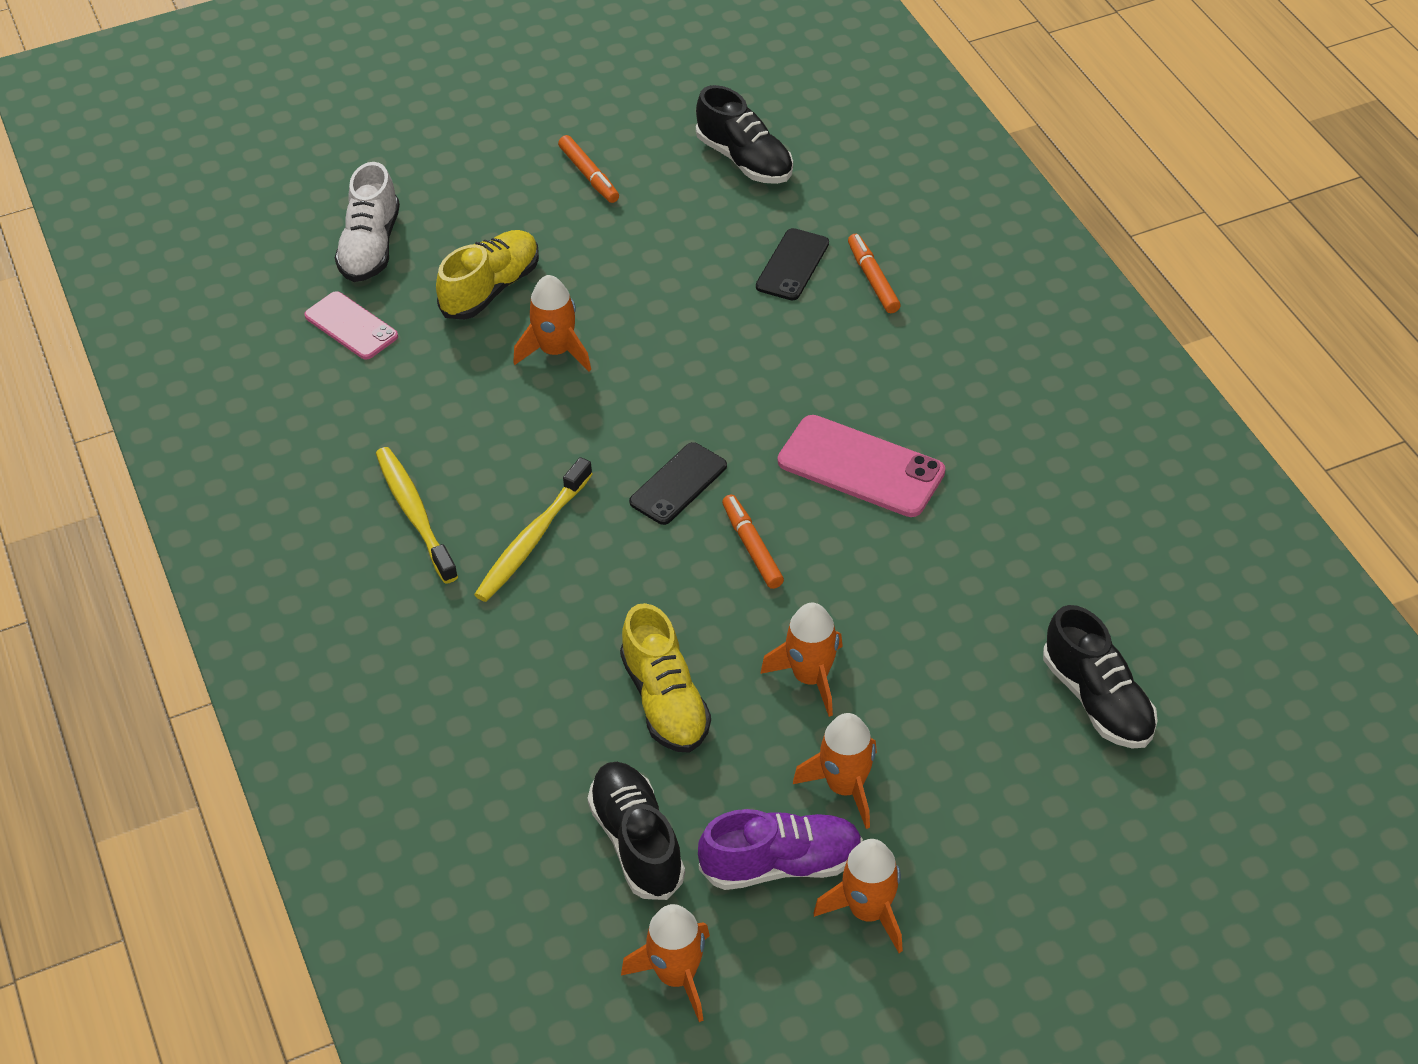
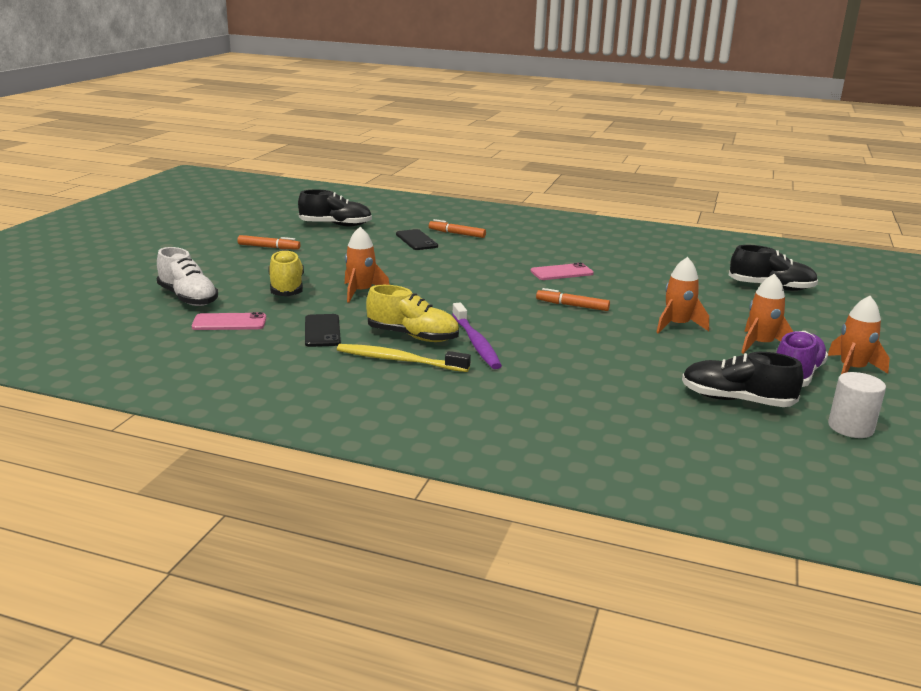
camera: 50 degrees left, 25 degrees down
yellow toothbrush [474,457,592,602] -> purple toothbrush [452,303,502,369]
yellow shoe [620,603,711,753] -> yellow shoe moved to [366,285,459,342]
orange rocket [621,904,710,1022] -> white cylinder [828,372,886,438]
black phone [629,442,727,525] -> black phone moved to [305,314,341,347]
pink phone [778,415,945,517] -> pink phone [530,263,594,280], size x0.65

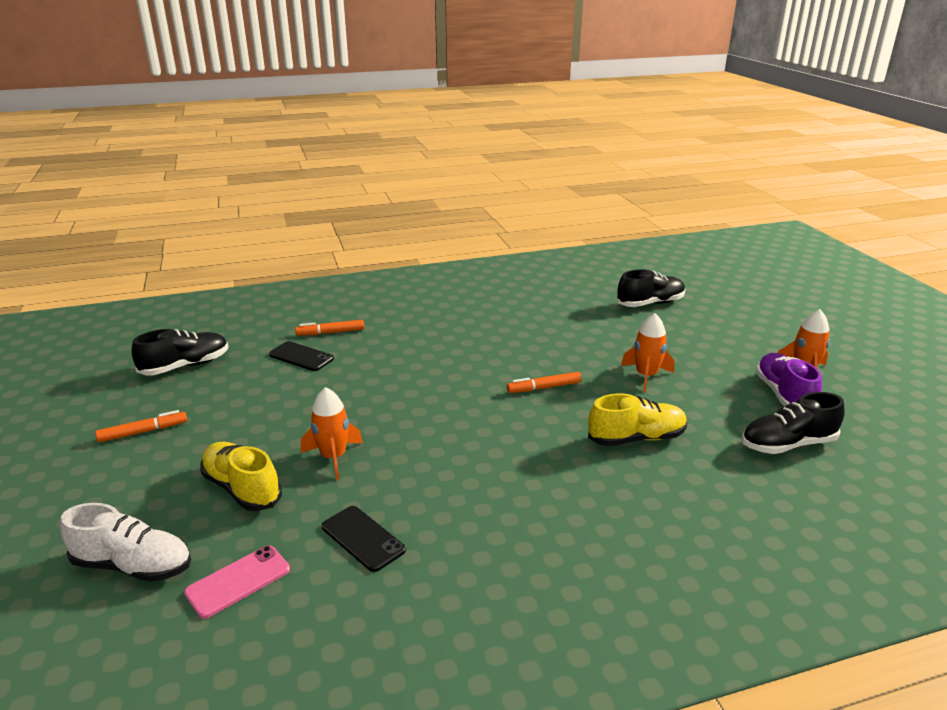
camera: 35 degrees left, 5 degrees up
yellow toothbrush [337,344,471,372] -> none
yellow shoe [366,285,459,342] -> yellow shoe moved to [588,393,687,446]
purple toothbrush [452,303,502,369] -> none
pink phone [530,263,594,280] -> none
orange rocket [741,274,793,354] -> none
white cylinder [828,372,886,438] -> none

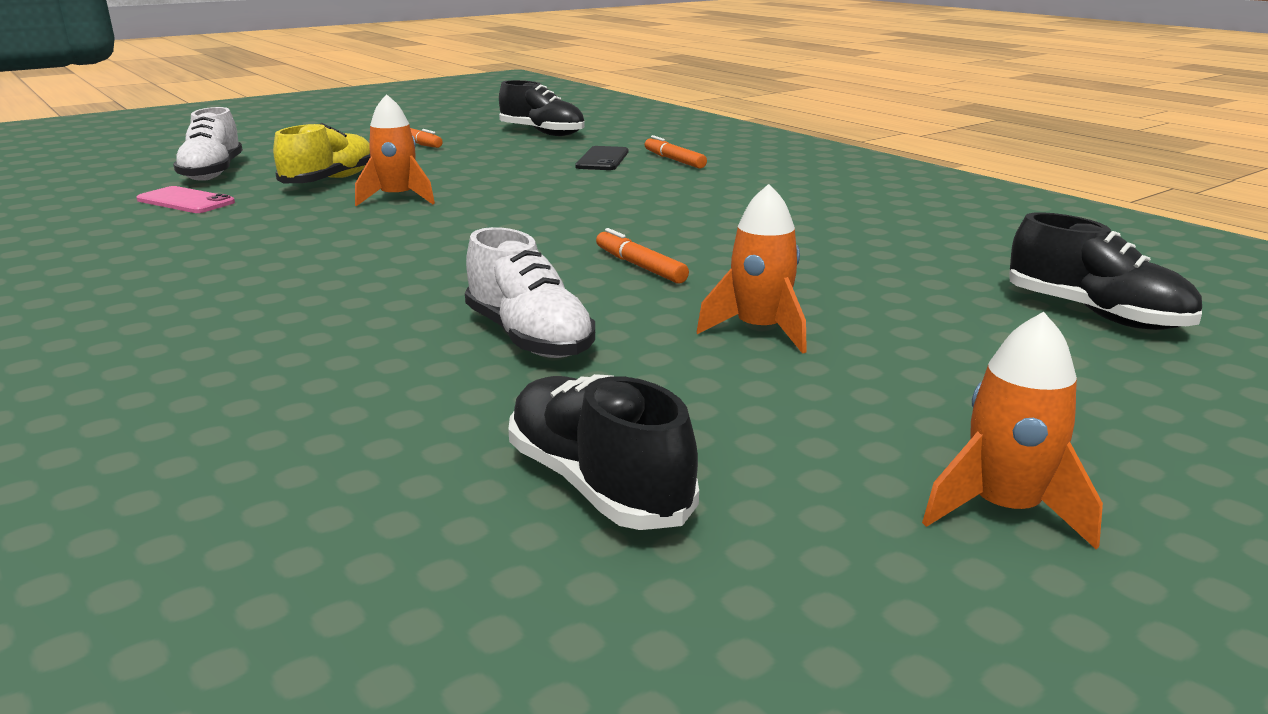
camera: 70 degrees right, 5 degrees down
black phone [322,506,406,572] -> none
yellow shoe [588,393,687,446] -> white shoe [465,227,595,358]
purple shoe [755,353,822,406] -> none

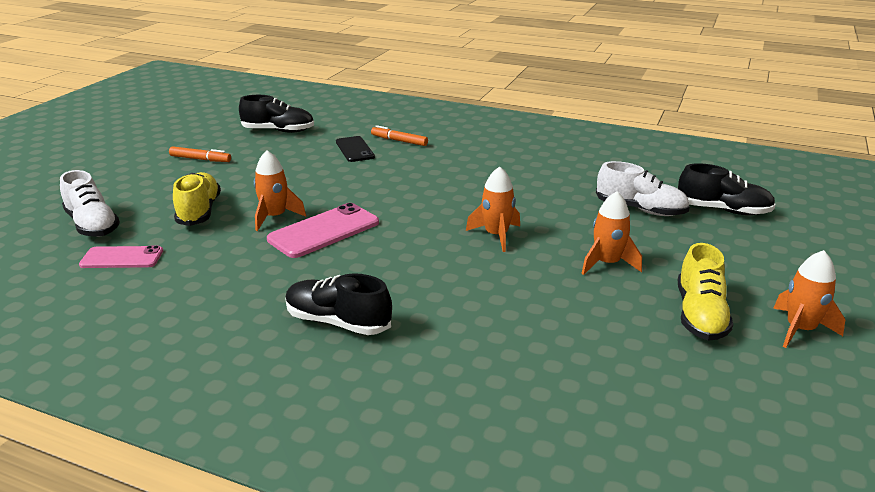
camera: 30 degrees left, 5 degrees up
white shoe [465,227,595,358] -> white shoe moved to [596,161,690,216]
black shoe [508,374,699,530] -> black shoe moved to [285,273,392,335]
orange marker [596,228,689,284] -> orange rocket [466,166,520,252]
none -> pink phone [267,203,379,258]
none -> yellow shoe [678,243,733,341]

